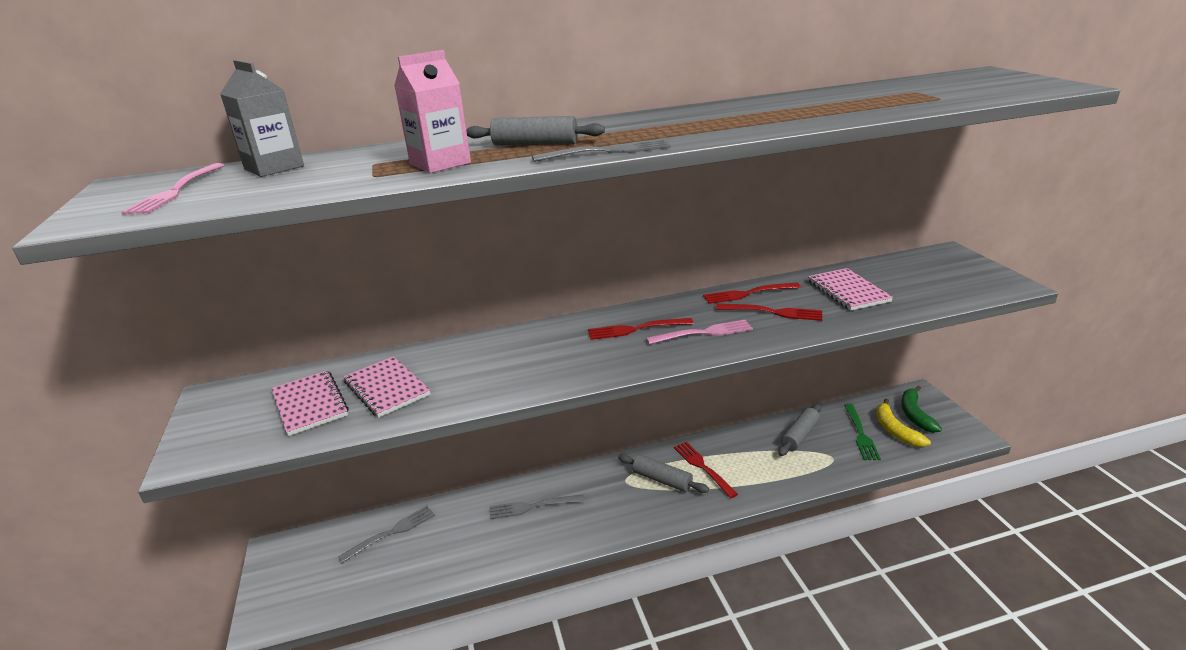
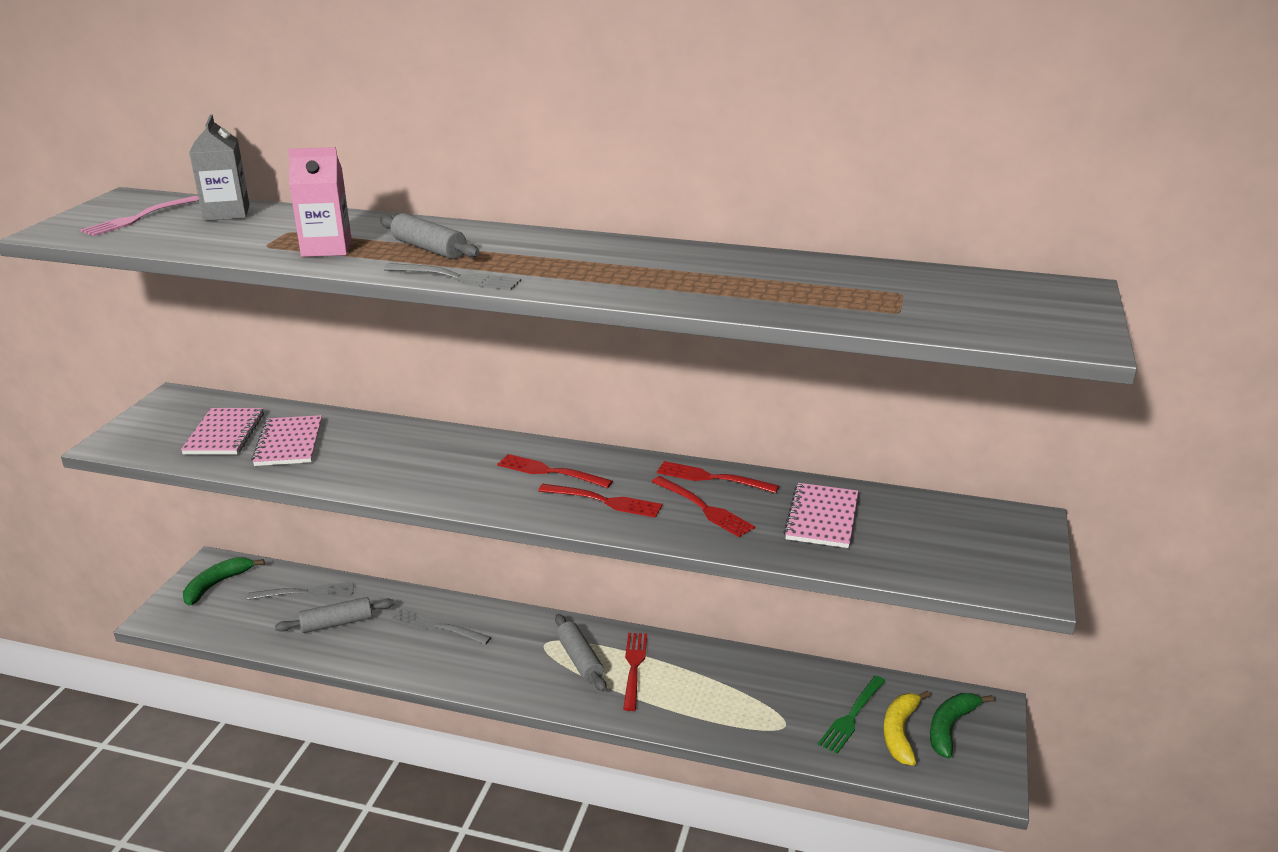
camera: 30 degrees right, 0 degrees up
pink fork [646,320,753,344] -> red fork [538,484,663,518]
grey rolling pin [779,404,821,456] -> grey rolling pin moved to [275,597,394,633]
none -> green banana [183,557,265,606]

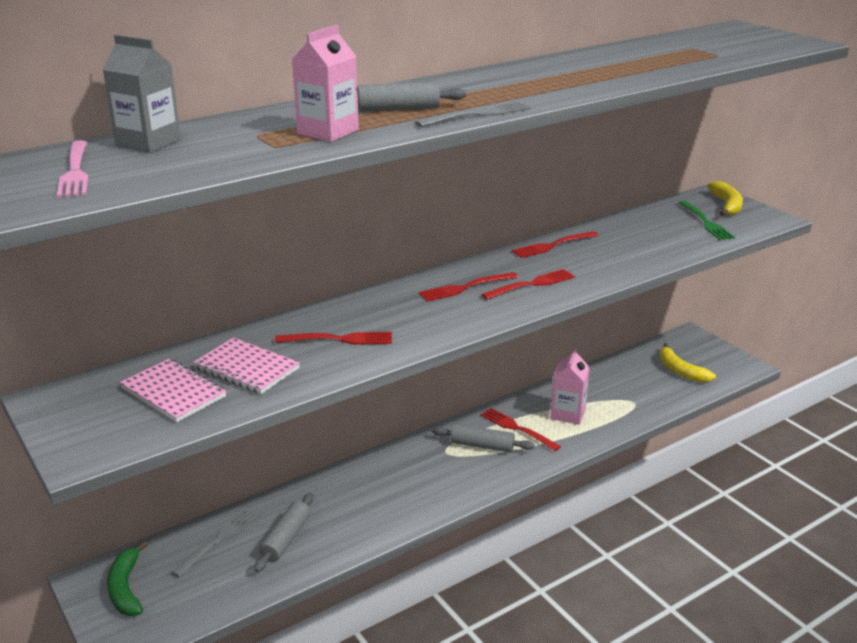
camera: 50 degrees left, 0 degrees up
grey fork [392,608,491,644] -> none
red fork [652,476,755,537] -> red fork moved to [275,332,392,345]
pink notebook [783,483,858,548] -> none
green fork [818,676,885,754] -> green fork moved to [679,201,735,240]
green banana [930,693,994,759] -> none
none -> pink carton [550,348,590,425]
none -> yellow banana [707,181,743,216]

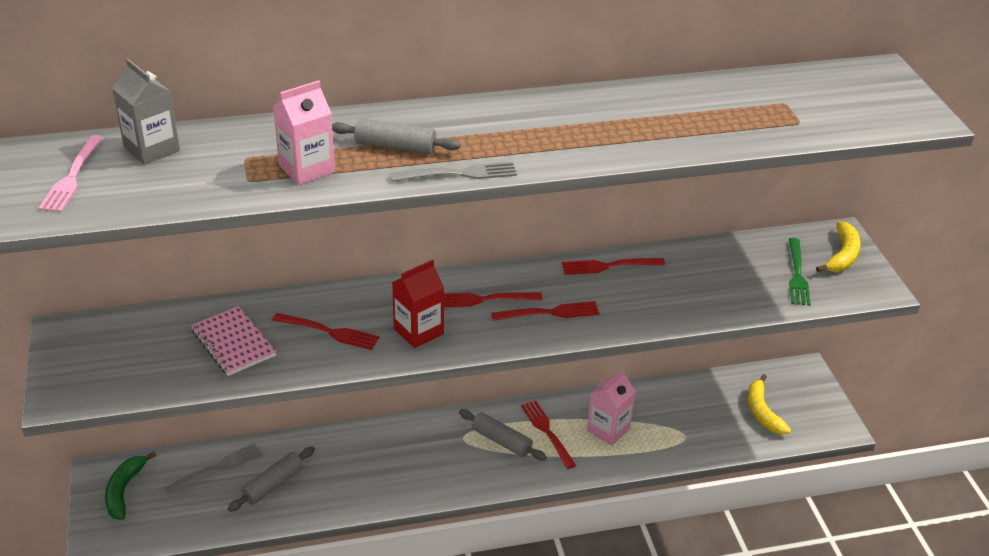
camera: 20 degrees right, 10 degrees up
pink notebook [120,359,226,422] -> none
none -> red carton [392,260,444,348]

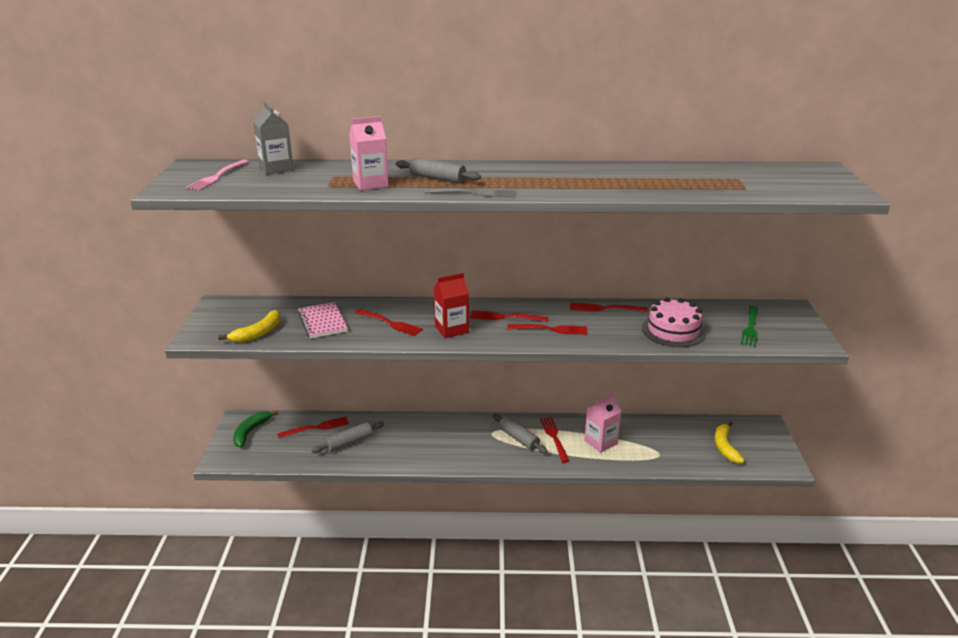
camera: 15 degrees right, 10 degrees down
grey fork [165,443,262,494] -> red fork [277,416,349,438]
yellow banana [816,221,861,272] -> yellow banana moved to [218,310,281,343]
none -> pink cake [642,297,706,347]

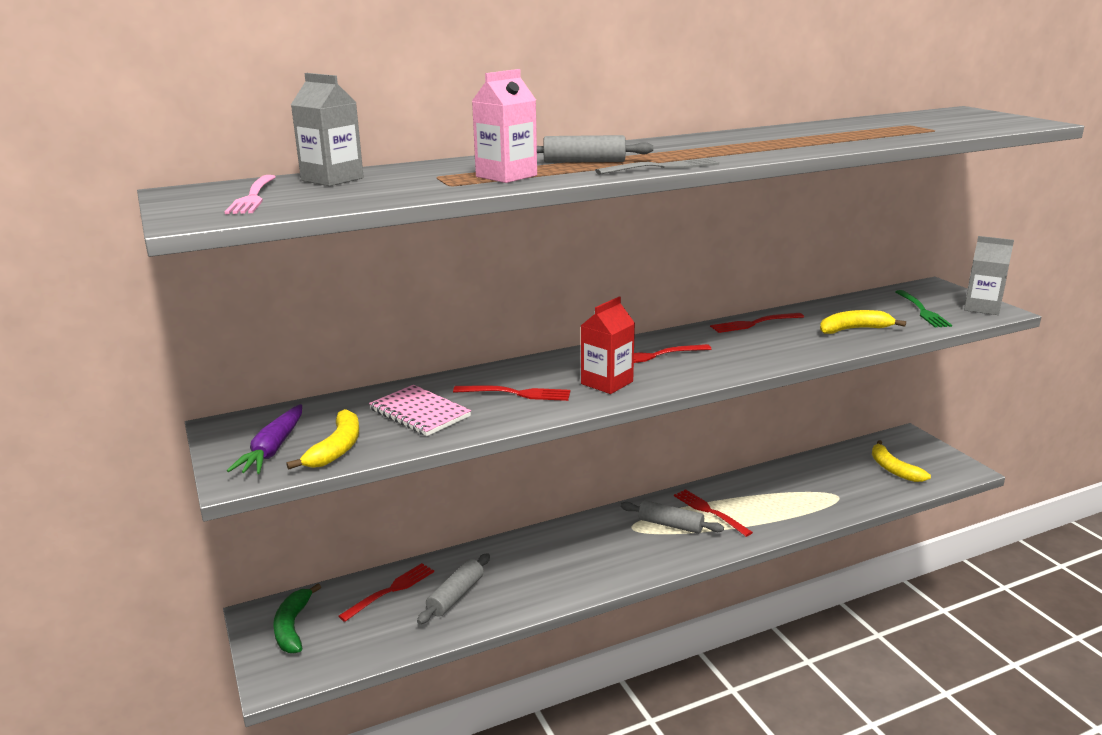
camera: 25 degrees left, 5 degrees down
red fork [507,324,588,335] -> none
pink carton [584,393,622,453] -> none
pink cake [642,297,706,347] -> yellow banana [820,310,906,334]
none -> purple carrot [227,404,302,474]
none -> grey carton [964,236,1014,315]

